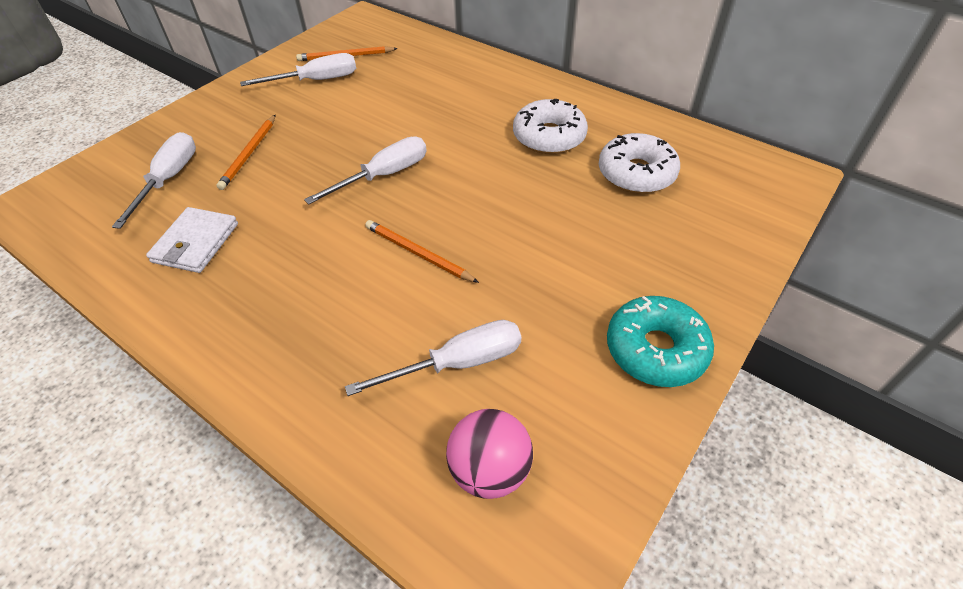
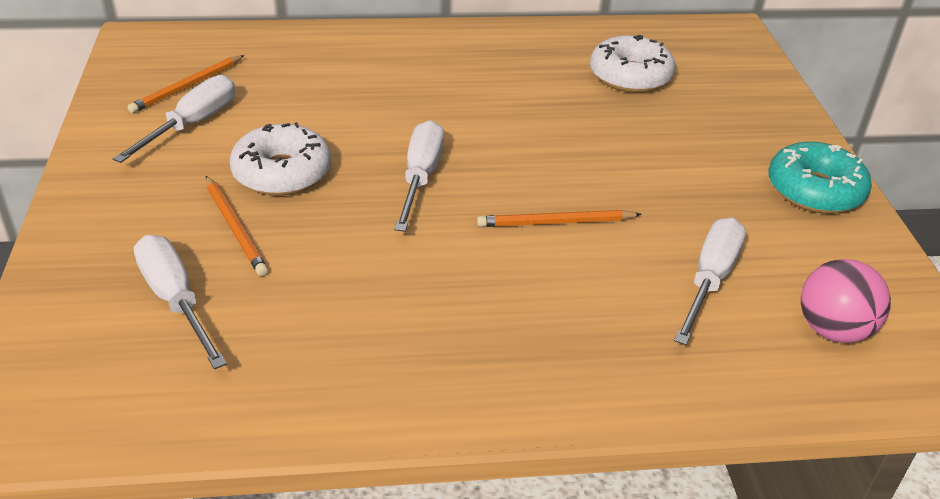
camera: 45 degrees left, 10 degrees down
white wallet [146,207,238,273] -> none
white donut [513,99,588,154] -> white donut moved to [230,122,331,196]

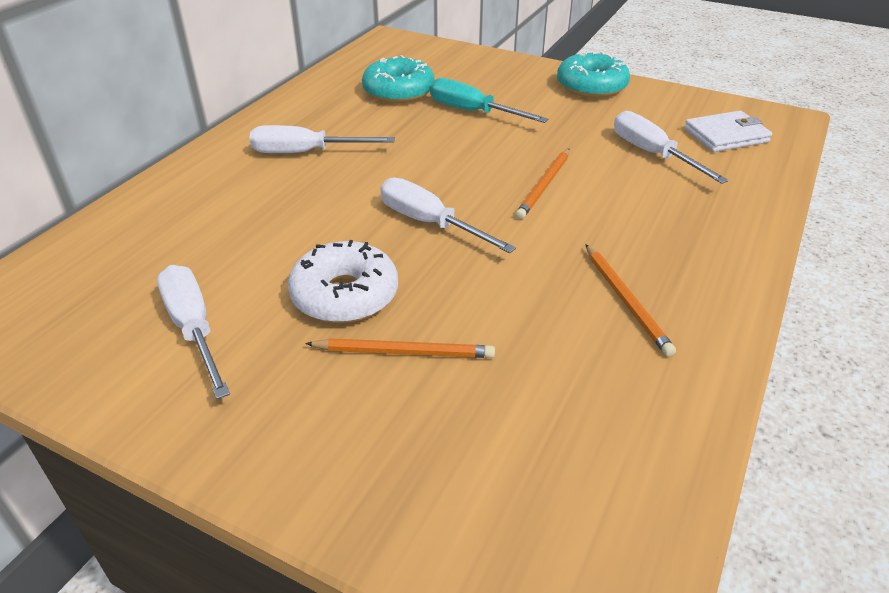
camera: 55 degrees left, 0 degrees up
orange pencil [127,55,245,113] -> orange pencil moved to [585,244,676,356]
white screwdriver [134,235,227,369] -> white screwdriver moved to [249,125,395,153]
white donut [590,35,675,93] -> turquoise donut [362,55,435,103]
pink ball [801,259,891,343] -> white wallet [684,111,772,152]
none -> turquoise screwdriver [430,78,548,123]

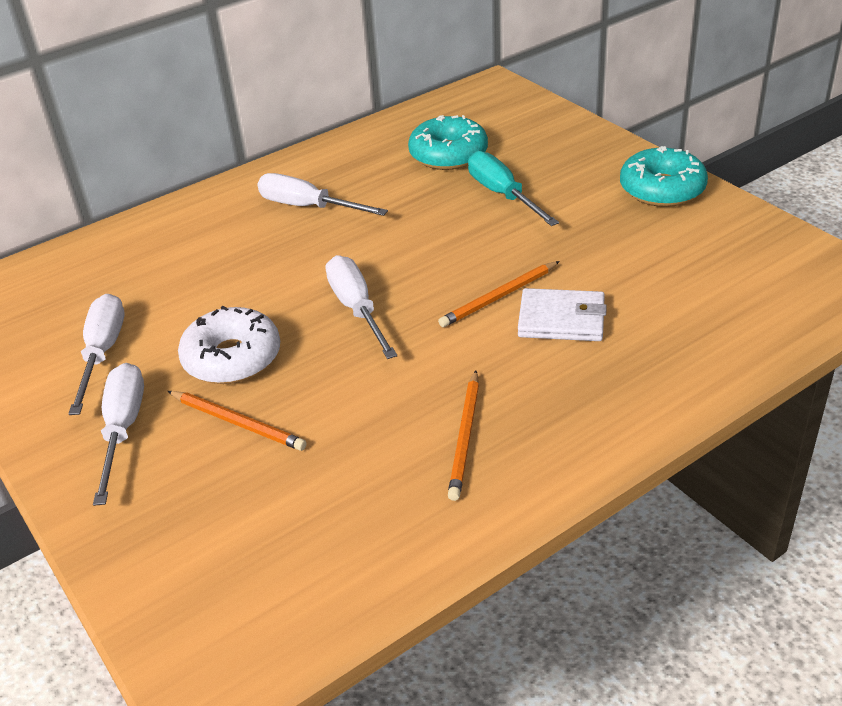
camera: 30 degrees right, 0 degrees up
white screwdriver [614,111,729,184] -> white screwdriver moved to [93,363,144,506]
white wallet [684,111,772,152] -> white wallet moved to [518,288,607,341]

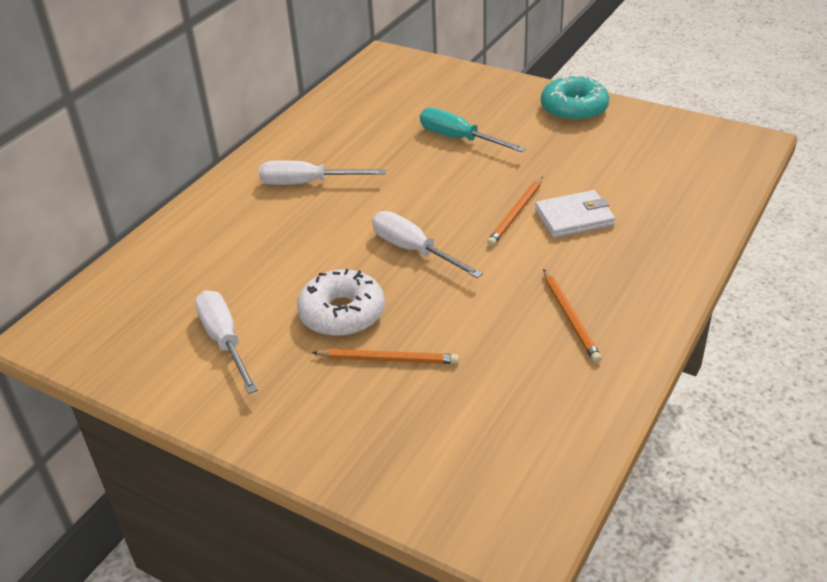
camera: 25 degrees left, 0 degrees up
white screwdriver [93,363,144,506] -> none
turquoise donut [408,115,488,170] -> none

